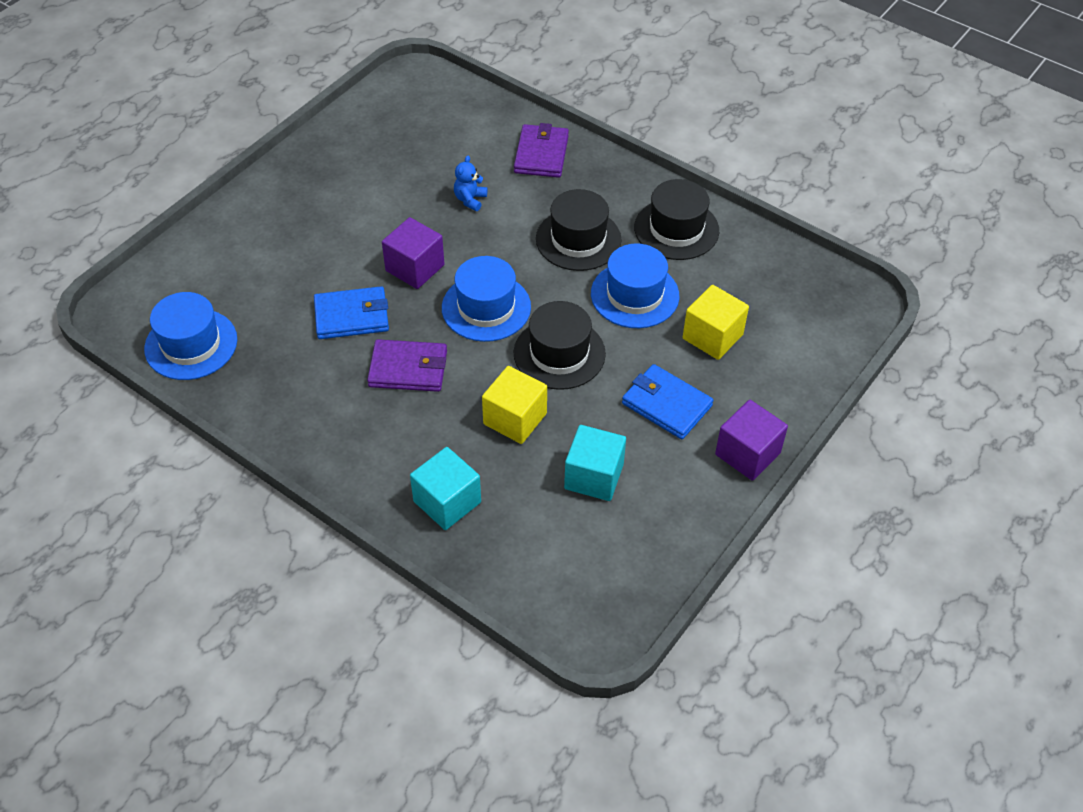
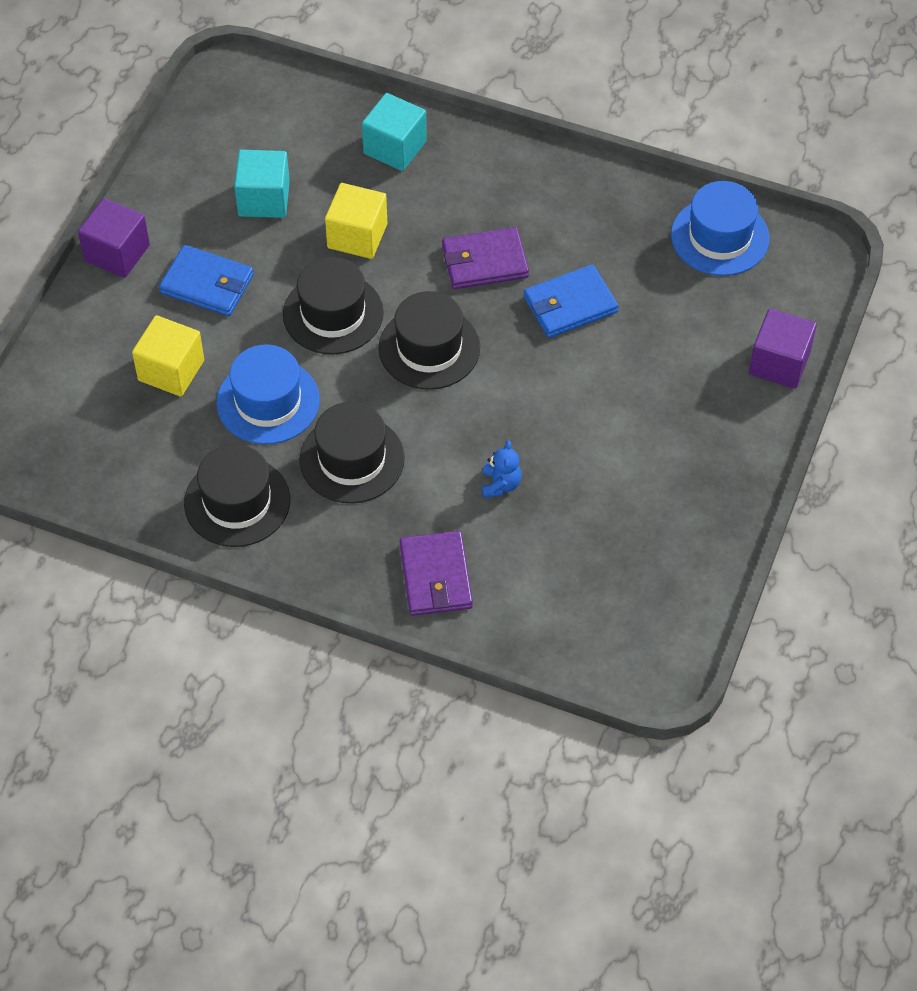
camera: 165 degrees right, 5 degrees up
purple cube [382,217,444,289] -> purple cube moved to [749,308,817,389]
blue hat [442,256,531,342] -> black hat [379,291,480,390]

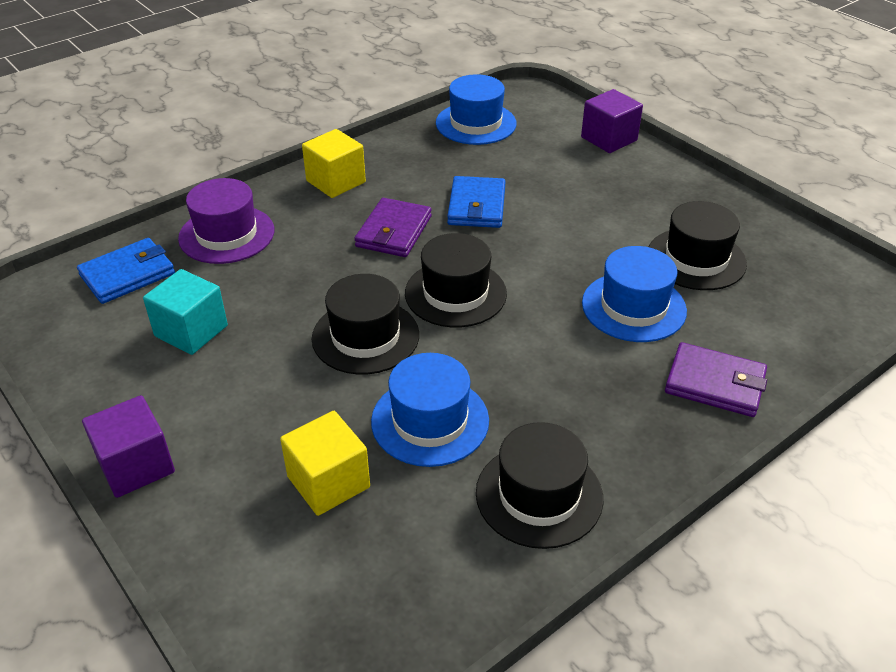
camera: 60 degrees left, 15 degrees down
blue wallet [159,245,254,316] -> blue wallet moved to [77,238,175,304]
black hat [299,402,405,503] -> black hat moved to [649,201,747,290]
yellow cube [325,183,387,259] -> yellow cube moved to [302,129,366,198]
turquoise cube [362,93,427,171] -> purple hat [178,178,274,264]
blue teddy bear [481,440,522,498] -> blue hat [582,246,687,342]

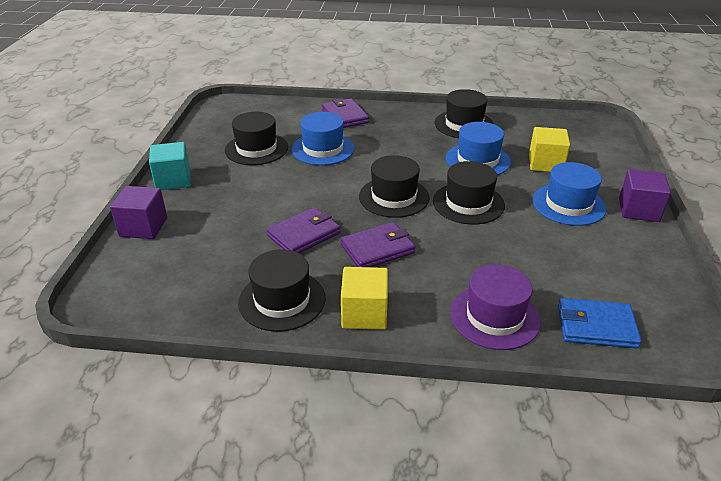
camera: 135 degrees left, 5 degrees down
turquoise cube [143,269,228,355] -> turquoise cube moved to [149,142,190,190]
blue hat [436,74,517,145] -> blue hat moved to [532,162,607,226]
blue wallet [447,176,506,228] -> purple wallet [267,207,340,253]
none -> black hat [238,249,326,332]

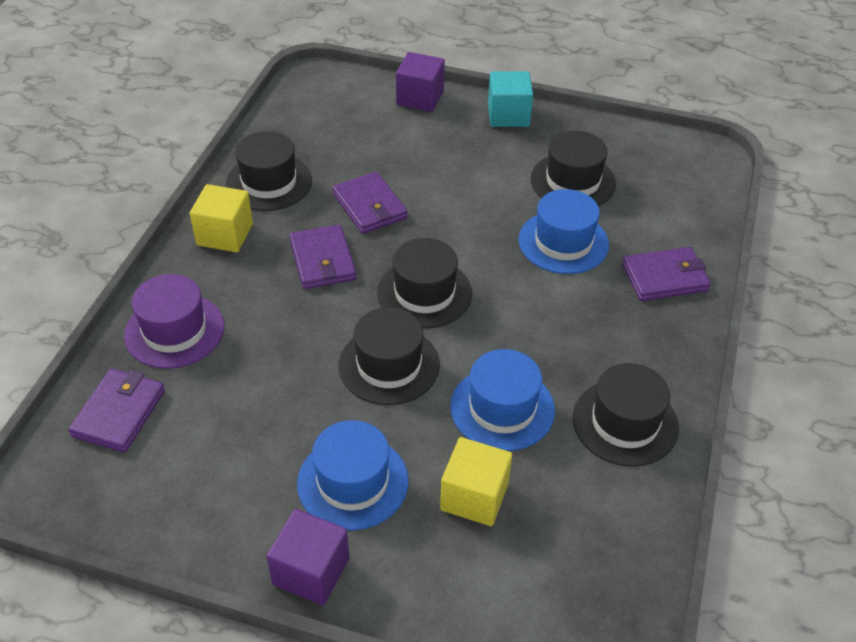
camera: 100 degrees right, 10 degrees up
blue wallet [558,298,641,349] -> purple wallet [68,369,165,453]

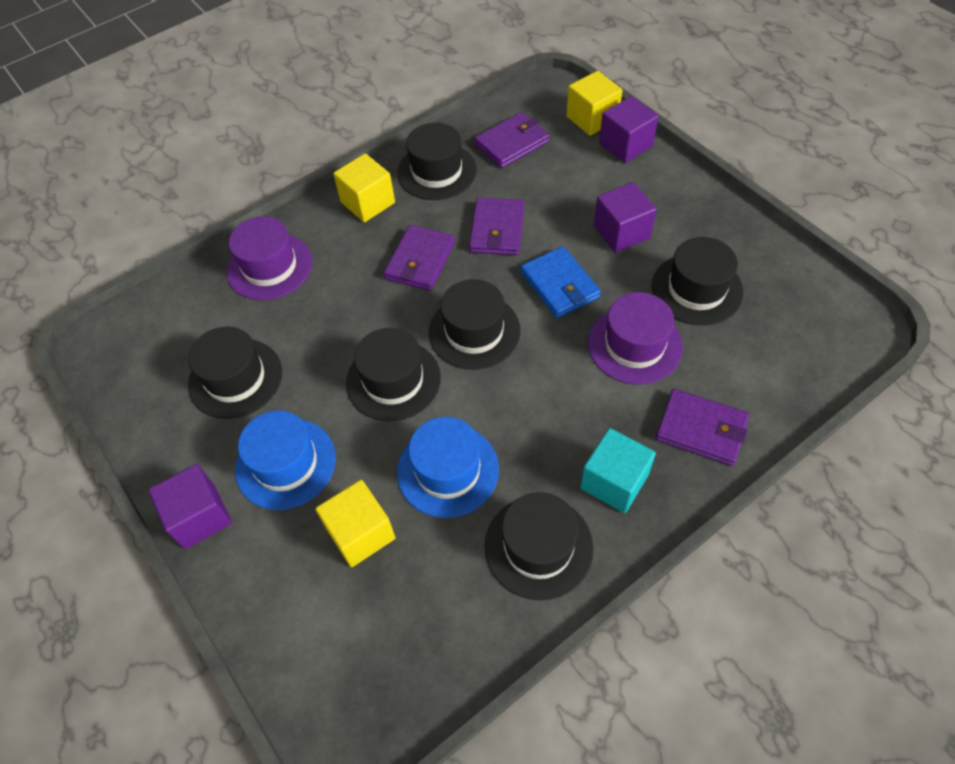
camera: 40 degrees right, 10 degrees up
purple wallet [68,369,165,453] -> purple wallet moved to [474,112,549,168]
turquoise cube [488,71,533,127] -> turquoise cube moved to [580,428,656,513]
blue hat [518,189,609,274] -> purple hat [588,292,683,384]
none -> black hat [188,327,282,419]
none -> blue wallet [521,246,601,318]
none -> yellow cube [567,71,622,136]
none -> purple cube [594,182,657,253]

